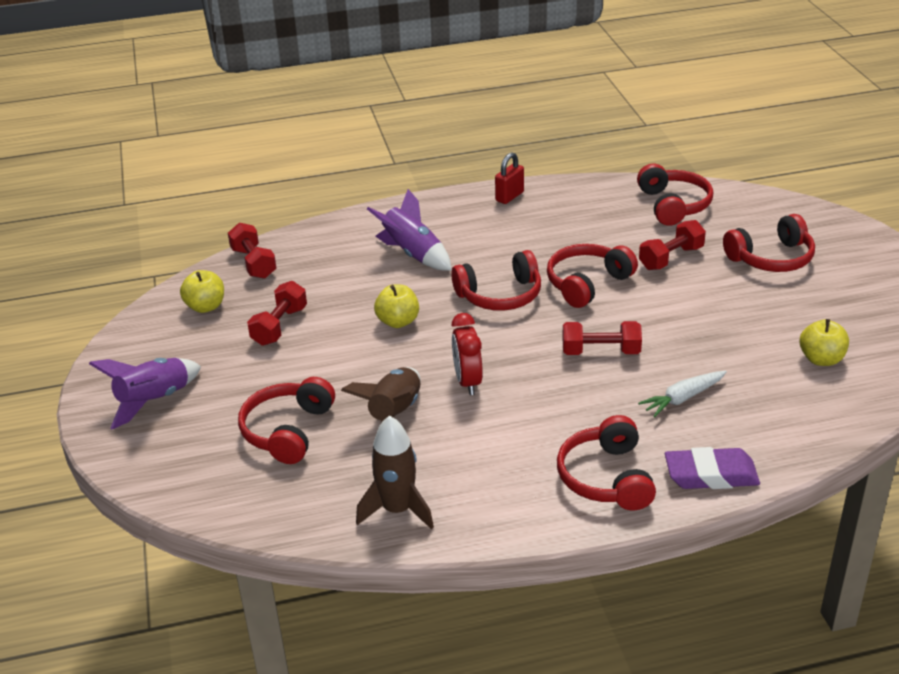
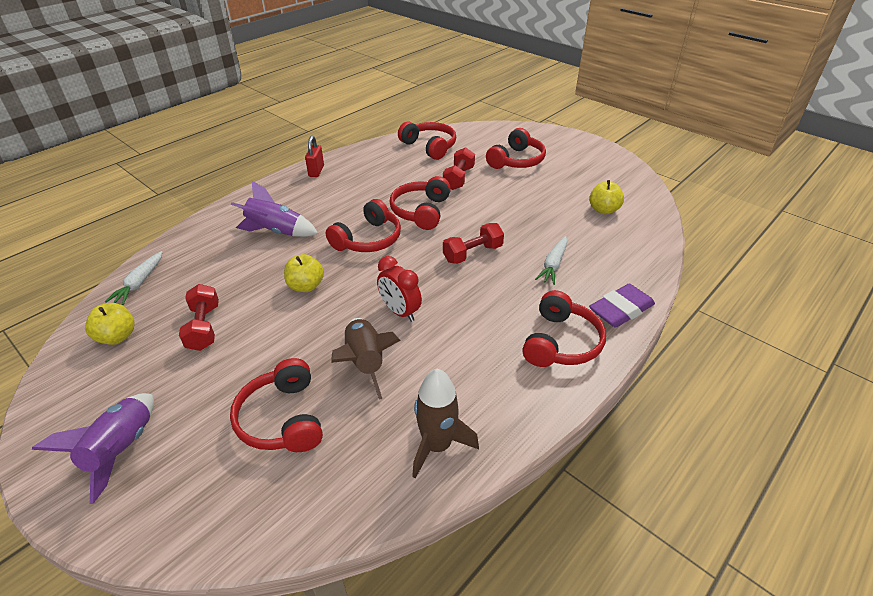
camera: 35 degrees left, 5 degrees up
red dumbbell [228,222,276,279] -> white carrot [105,251,163,305]
red headphones [557,415,656,510] -> red headphones turned 120 degrees counterclockwise [522,290,606,367]

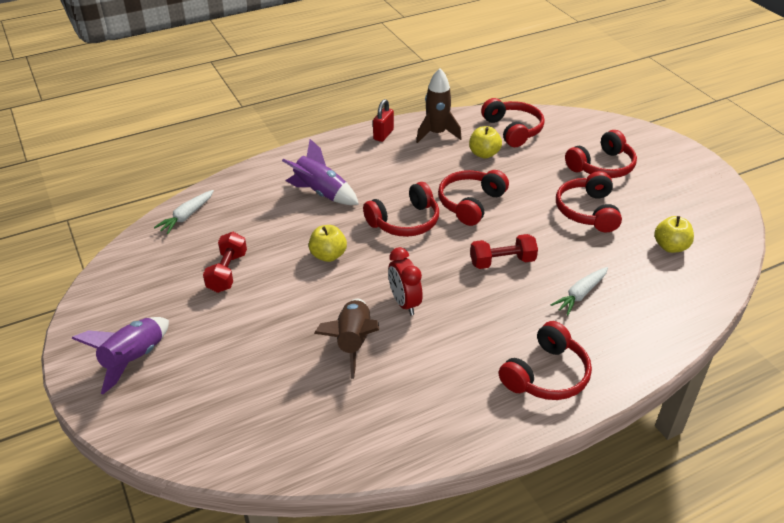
camera: 20 degrees right, 0 degrees up
yellow apple [85,303,135,345] -> yellow apple moved to [469,126,502,159]
red headphones [230,358,323,452] -> red headphones moved to [556,171,622,233]
brown rocket [412,369,479,479] -> brown rocket moved to [416,68,462,143]
red dumbbell [443,147,475,190] -> none
purple eraser [589,284,655,328] -> none

